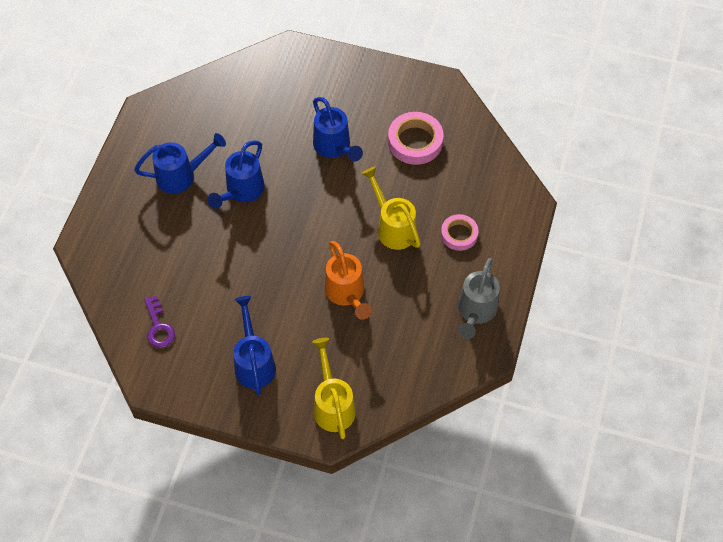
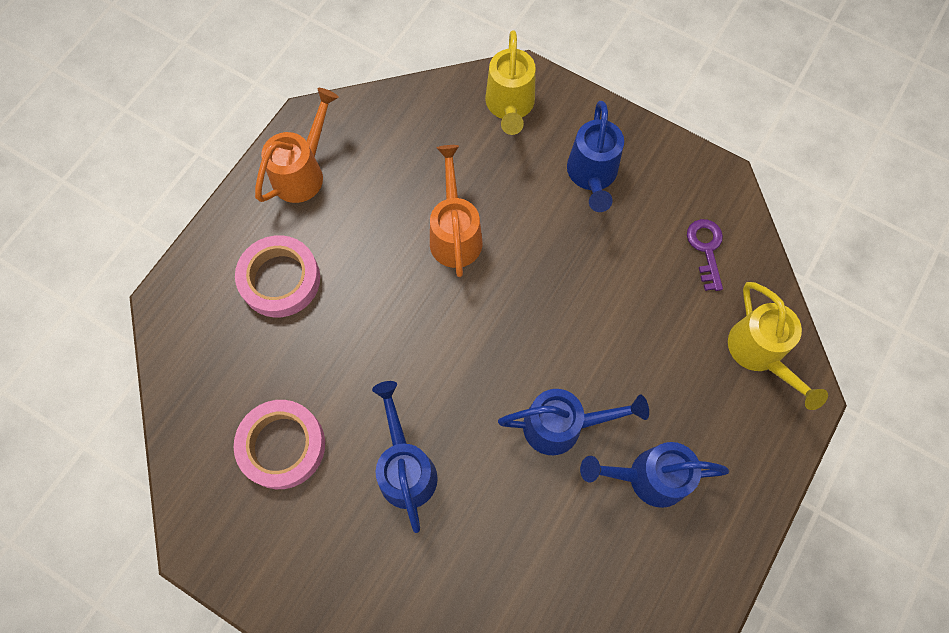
camera: 165 degrees left, 10 degrees up
blue watering can [208,140,265,209] -> blue watering can turned 45 degrees clockwise [498,389,649,455]
yellow watering can [361,166,421,250] -> yellow watering can moved to [728,282,828,410]
pink tape [441,214,479,251] -> pink tape [235,235,320,317], size x1.55
grey watering can [458,258,500,339] -> orange watering can [255,88,339,203]

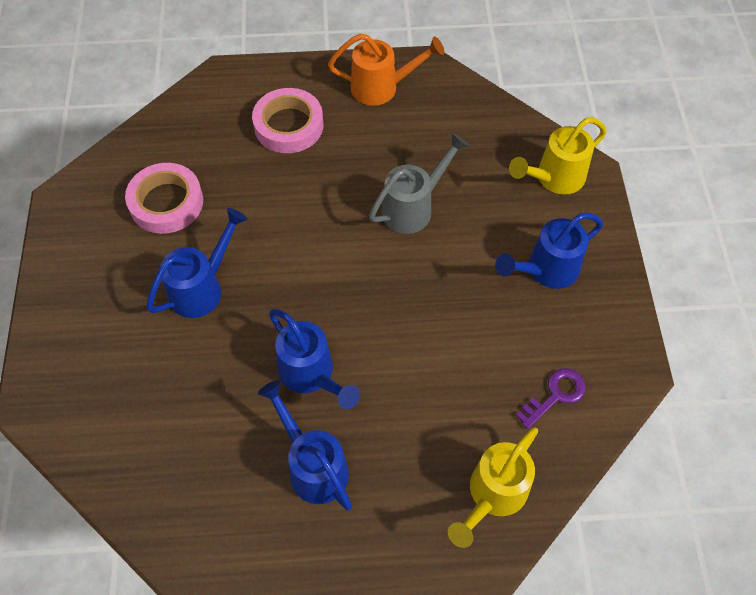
camera: 55 degrees right, 10 degrees down
orange watering can [430,145,482,277] -> grey watering can [369,133,469,234]

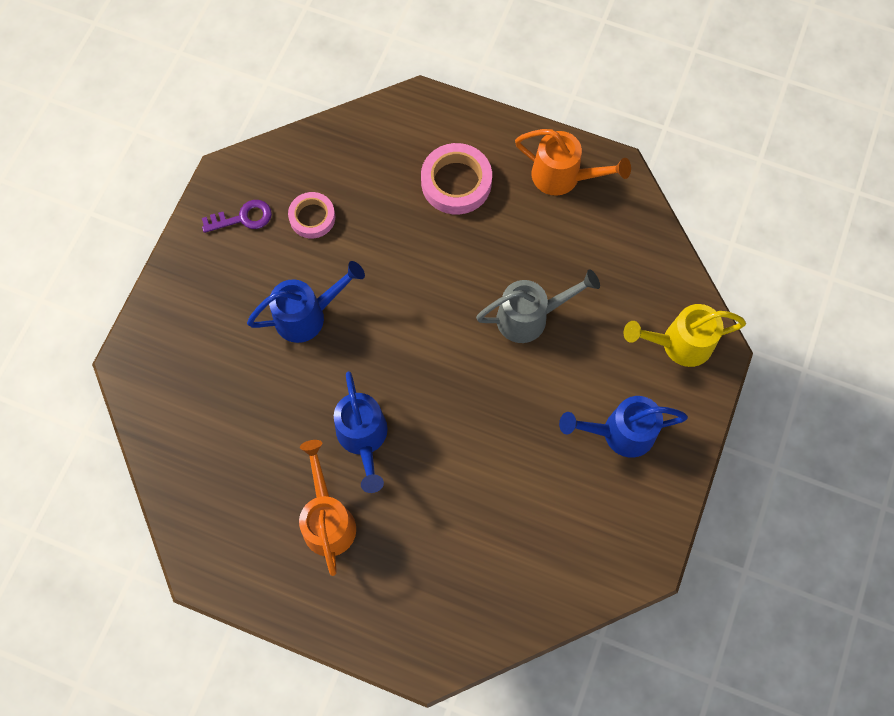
camera: 25 degrees right, 10 degrees up
pink tape [125,163,203,234] -> pink tape [288,192,335,238], size x0.64
blue watering can [258,380,352,511] -> orange watering can [299,440,356,576]
yellow watering can [448,427,538,548] -> none
purple key [516,368,586,429] -> purple key moved to [202,200,272,233]

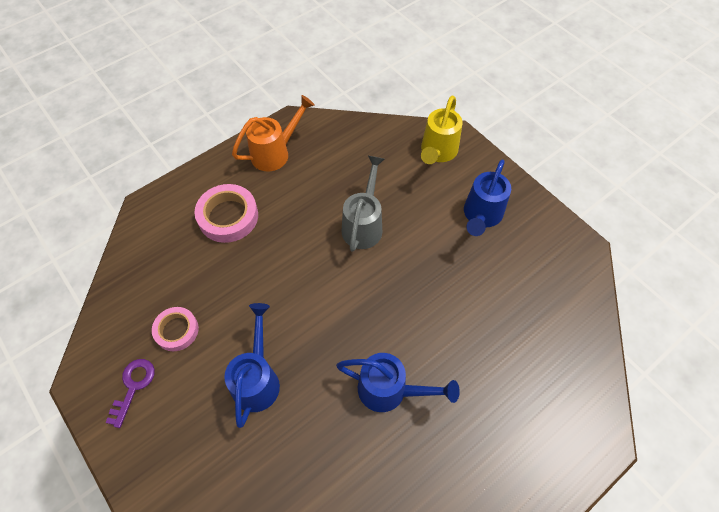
camera: 60 degrees left, 10 degrees down
orange watering can [299,440,356,576] -> none

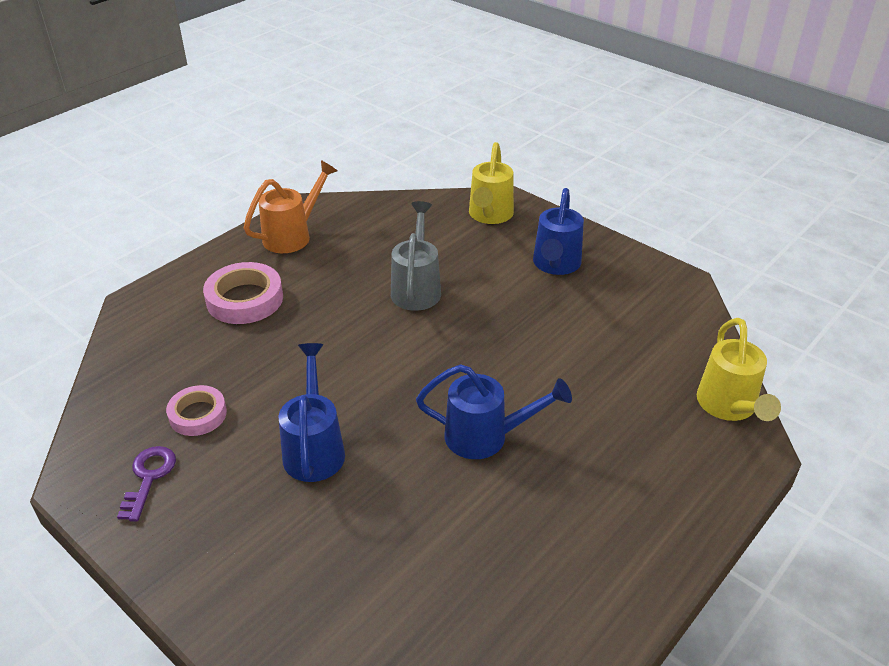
camera: 10 degrees left, 20 degrees down
none -> yellow watering can [697,318,781,421]

